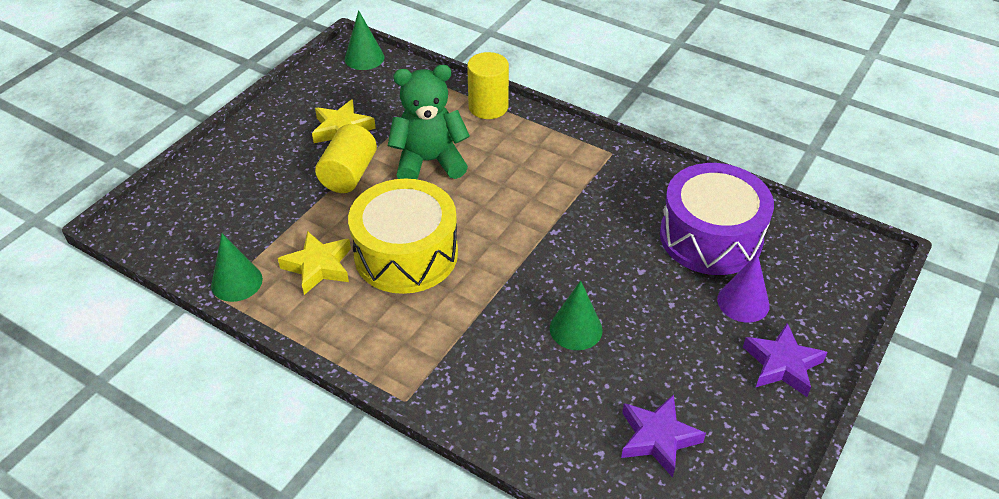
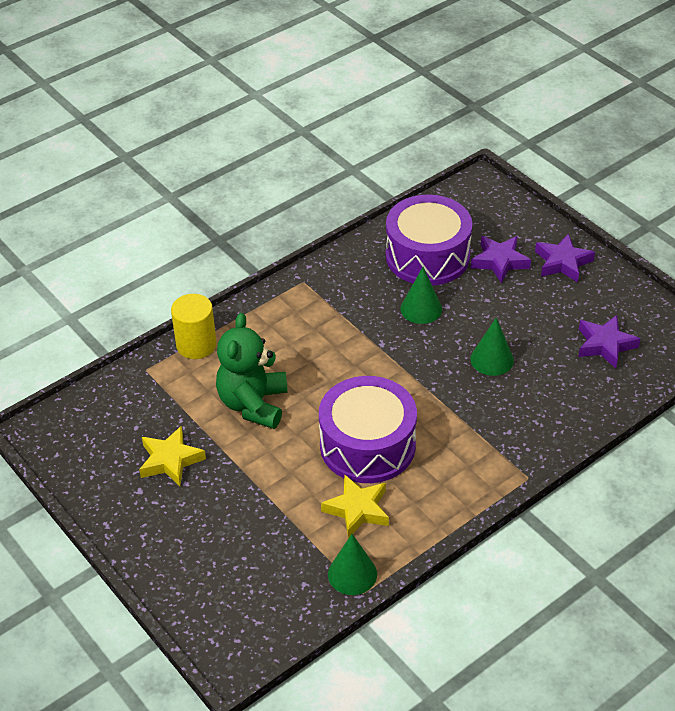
camera: 70 degrees left, 0 degrees up
yellow cylinder [315,124,377,193] -> none
green cone [345,10,384,70] -> green cone moved to [401,267,442,324]
yellow drum [348,179,458,294] -> purple drum [319,376,417,483]
purple cone [717,253,770,323] -> purple star [471,236,531,283]

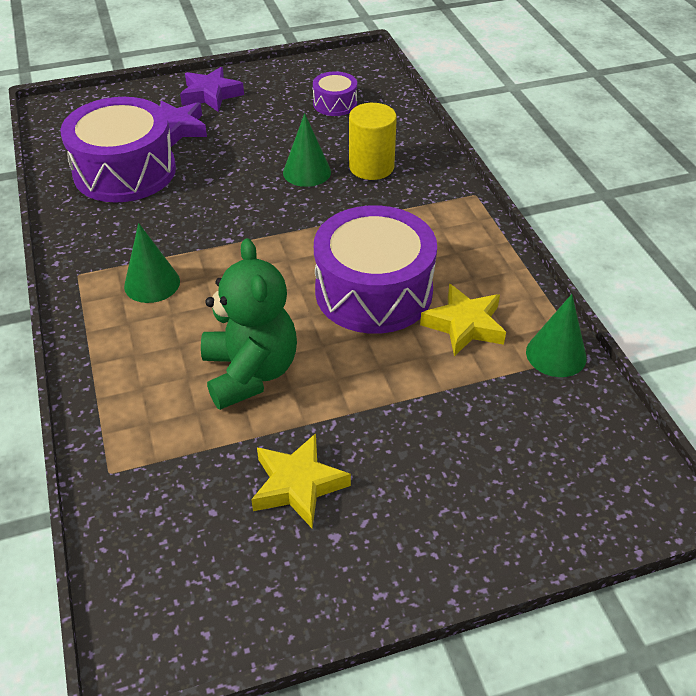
camera: 70 degrees left, 0 degrees up
yellow cylinder [171,294,217,359] -> yellow cylinder moved to [349,103,397,180]
green teddy bear [216,313,288,429] -> green teddy bear turned 135 degrees counterclockwise [201,238,297,410]
green cone [401,267,442,324] -> green cone moved to [124,223,180,303]
purple star [578,315,640,368] -> purple drum [313,71,357,116]

